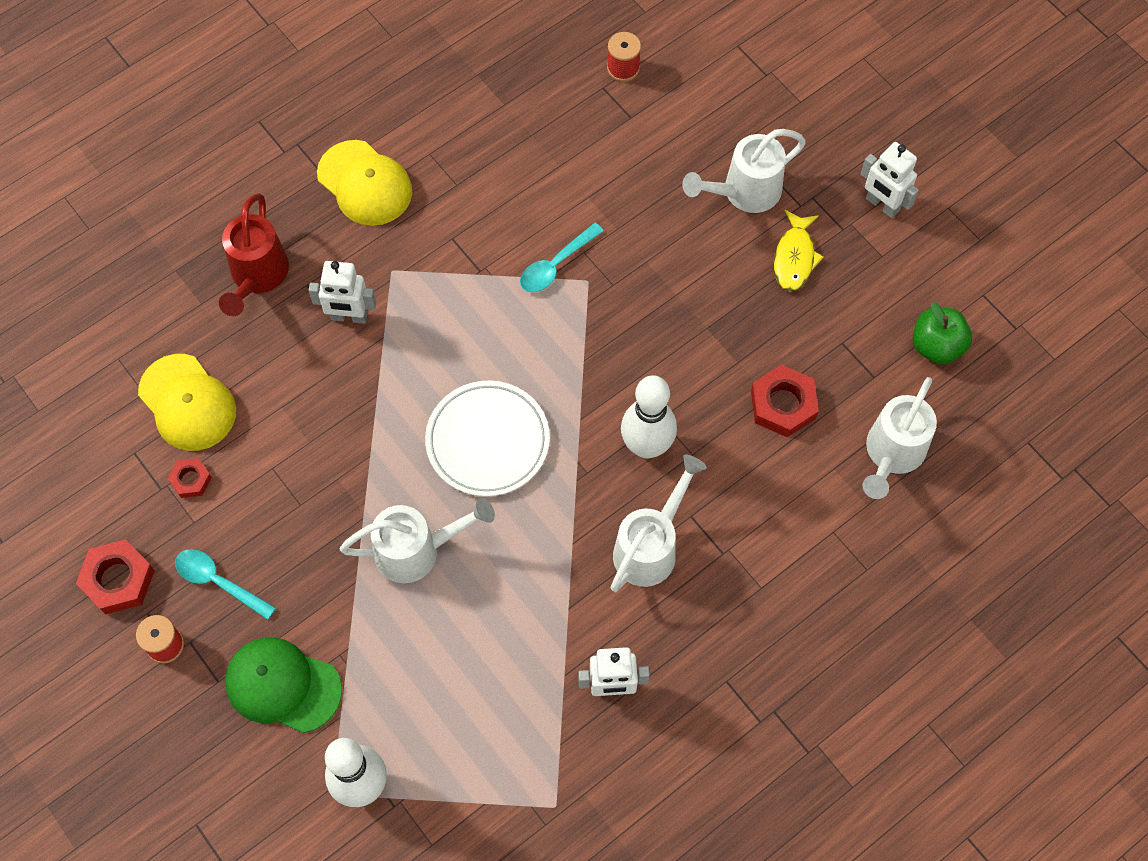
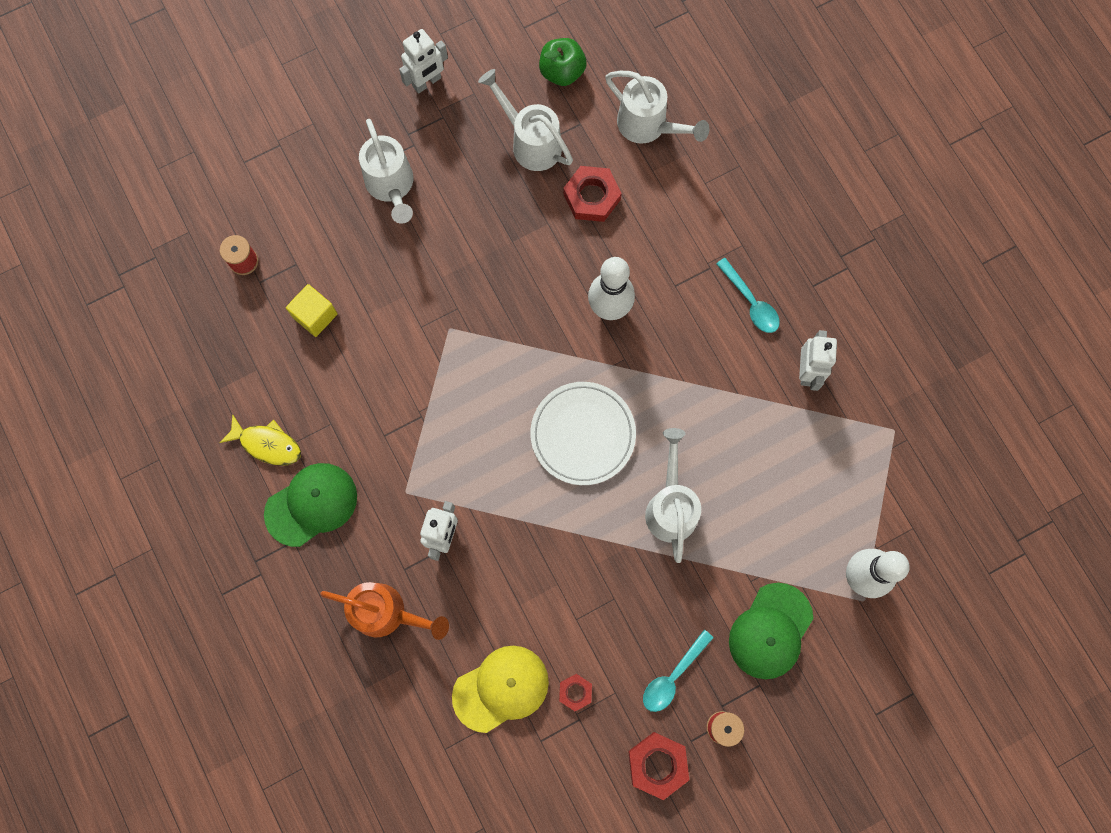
camera: 80 degrees left, 10 degrees up
red watering can [219,193,289,316] -> orange watering can [320,582,449,640]
yellow cap [317,140,412,226] -> green cap [264,463,357,547]
turquoise spoon [520,223,604,292] -> turquoise spoon moved to [716,258,780,333]
white watering can [611,455,707,592] -> white watering can moved to [478,69,573,171]
yellow fish [773,209,824,292] -> yellow fish moved to [219,414,301,466]
none -> yellow cube [286,284,338,337]

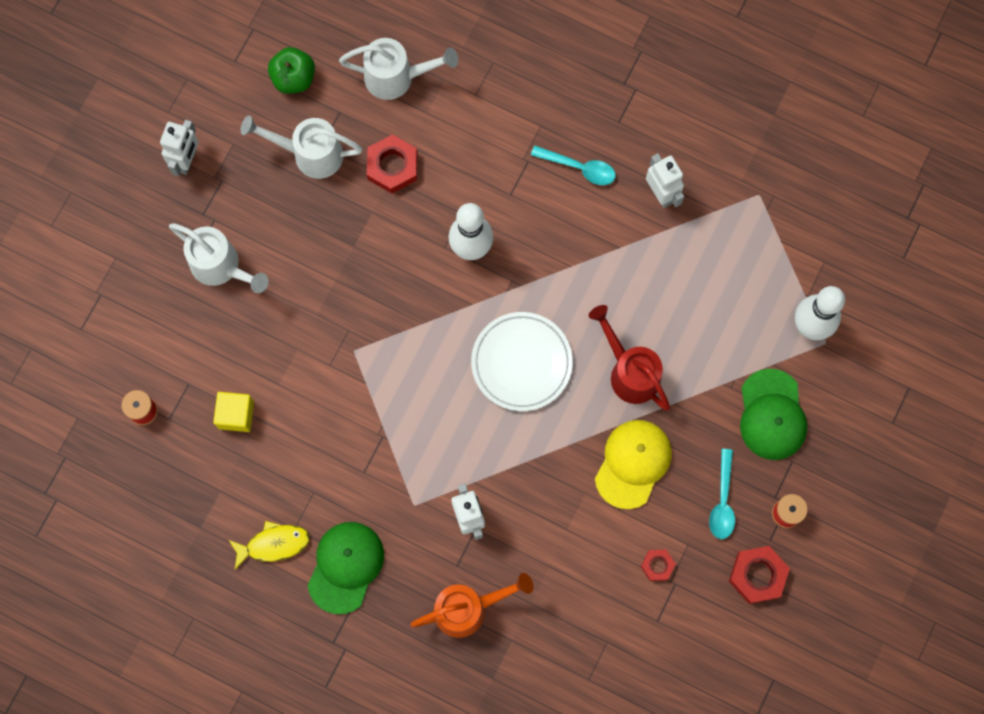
camera: 35 degrees left, 0 degrees up
yellow cap [452,646,549,733] -> yellow cap moved to [595,420,672,509]
white watering can [645,428,701,563] -> red watering can [589,305,670,411]

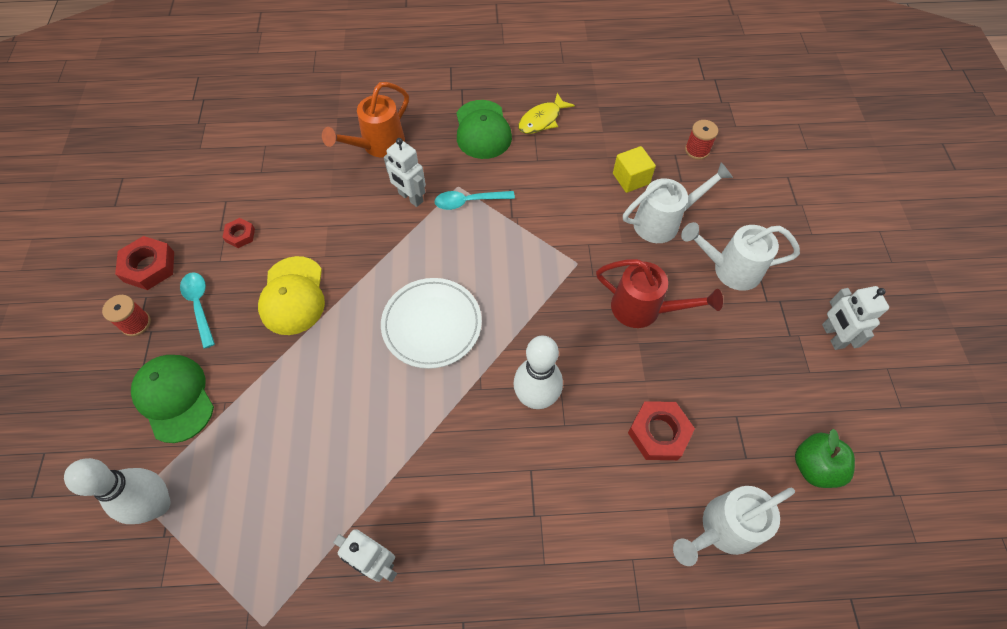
camera: 150 degrees right, 15 degrees down
white watering can [241,115,362,179] -> white watering can moved to [623,162,733,243]
turquoise spoon [531,145,616,185] -> turquoise spoon moved to [434,191,515,210]
red watering can [589,305,670,411] -> red watering can moved to [596,259,723,328]

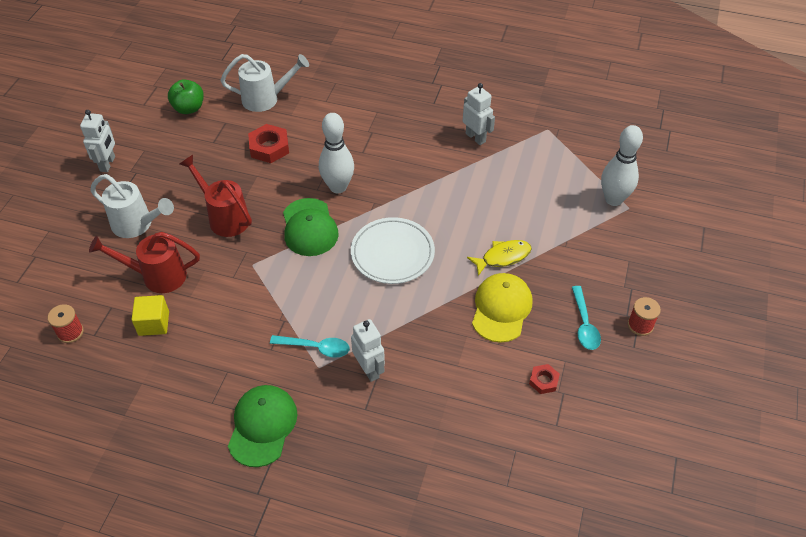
camera: 160 degrees left, 10 degrees down
red nut [115,236,174,290] -> none
green cap [131,355,214,443] -> green cap moved to [283,198,339,256]
orange watering can [322,82,409,158] -> none
yellow fish [518,93,575,134] -> yellow fish moved to [467,240,532,276]
white watering can [623,162,733,243] -> red watering can [89,232,200,293]

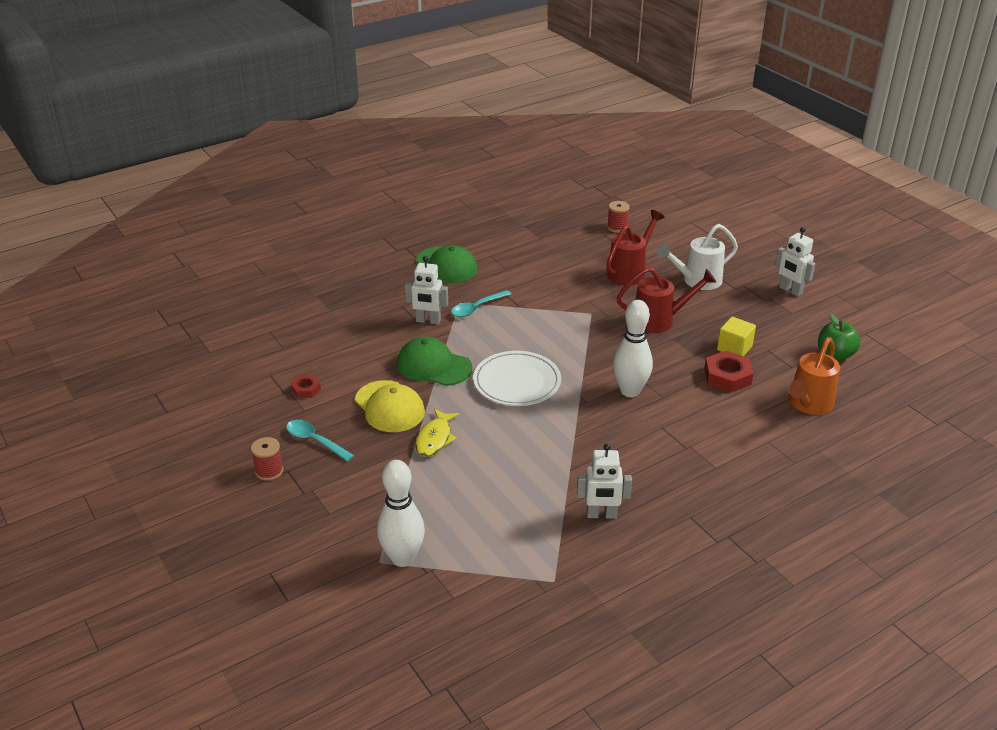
camera: 130 degrees right, 15 degrees down
yellow cube [132,295,169,336] -> yellow cube moved to [717,317,756,356]
white watering can [220,54,309,112] -> orange watering can [789,337,840,415]
green cap [283,198,339,256] -> green cap moved to [397,337,473,386]

